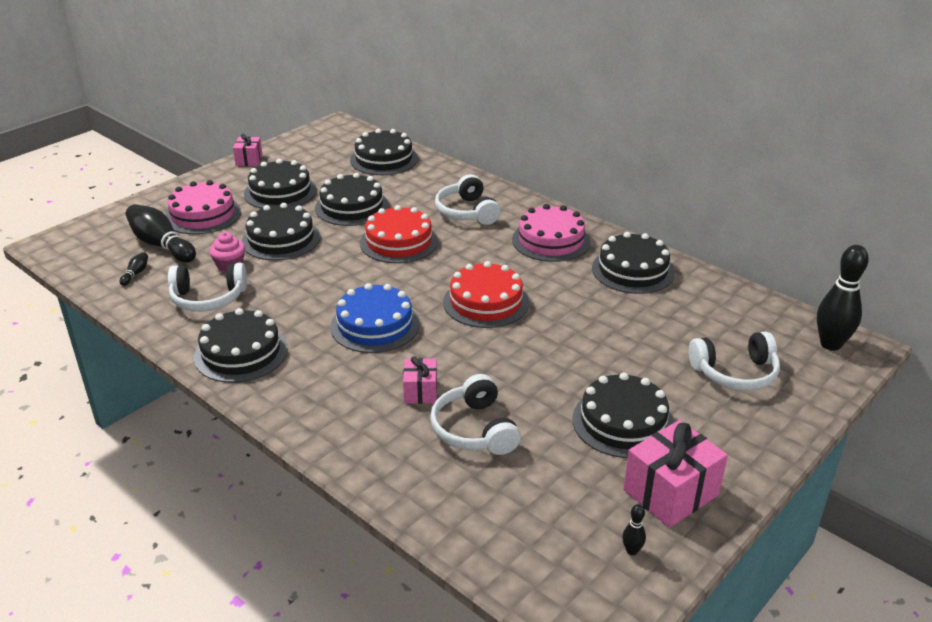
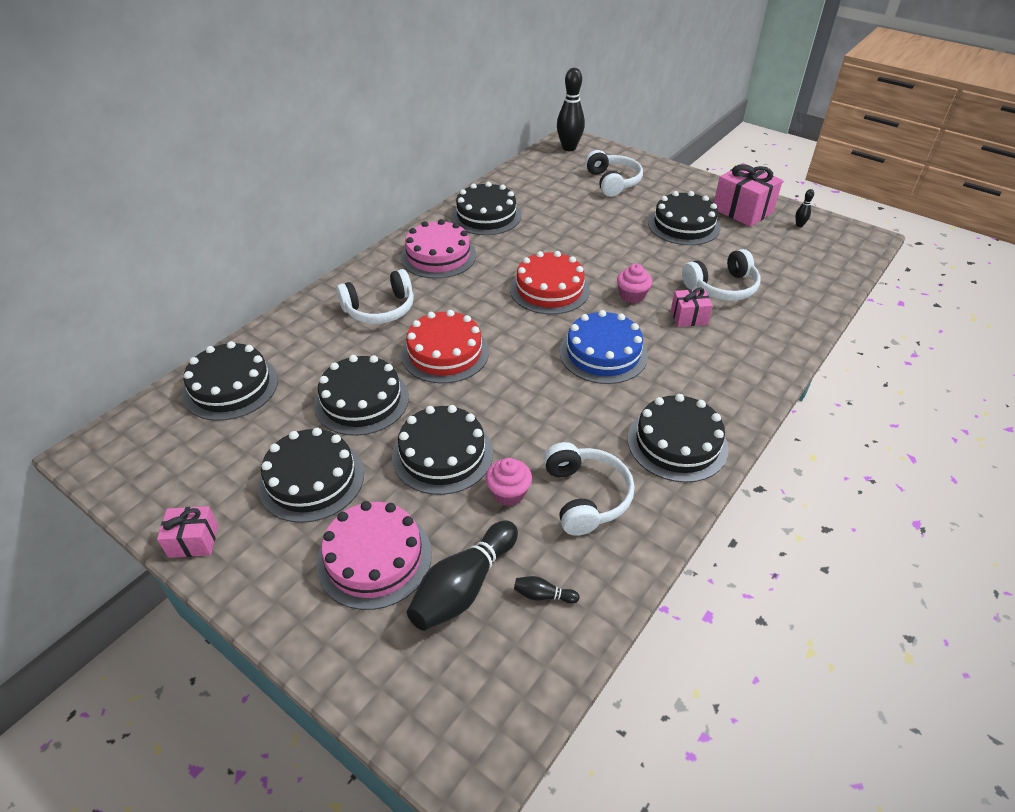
camera: 95 degrees left, 10 degrees up
none -> pink cupcake [617,264,652,303]

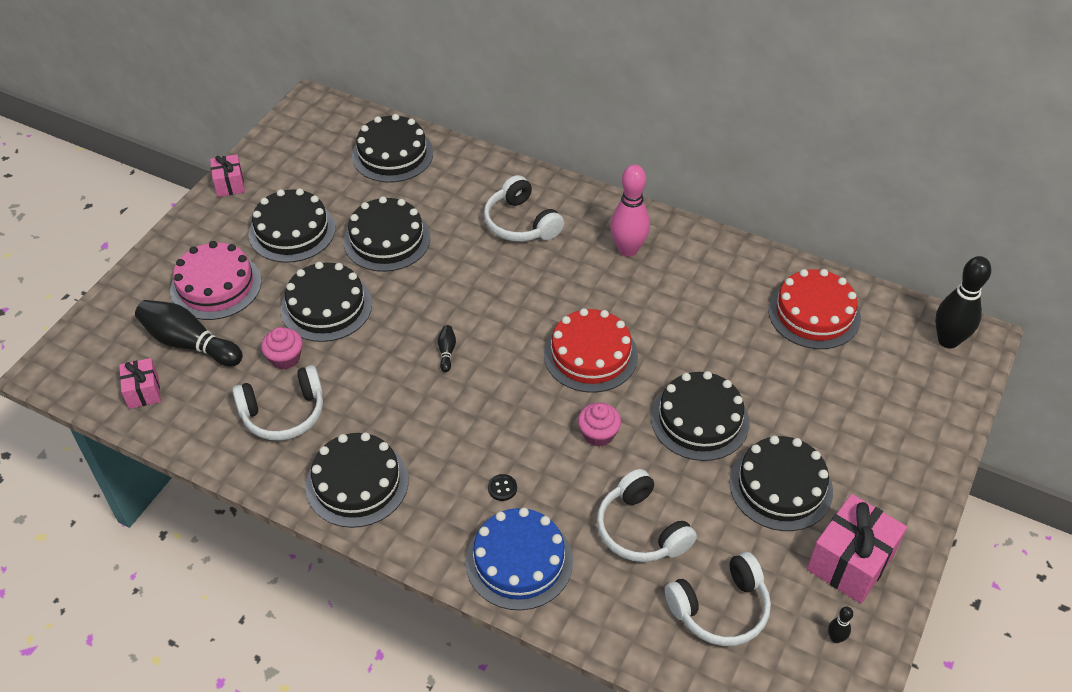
camera: 80 degrees right, 5 degrees up
pink cake [401,219,476,279] -> pink bowling pin [610,165,650,257]
red cake [401,310,489,383] -> red cake moved to [768,269,861,349]
black cake [451,182,522,235] -> black cake moved to [651,371,749,461]
black bowling pin [514,576,580,604] -> black bowling pin moved to [438,325,456,372]
blue cake [560,310,648,384] -> blue cake moved to [466,508,573,610]
white headphones [585,150,643,197] -> white headphones moved to [665,552,771,646]
pink gift [671,288,713,327] -> pink gift moved to [119,358,161,409]
none -> black button [488,474,517,501]

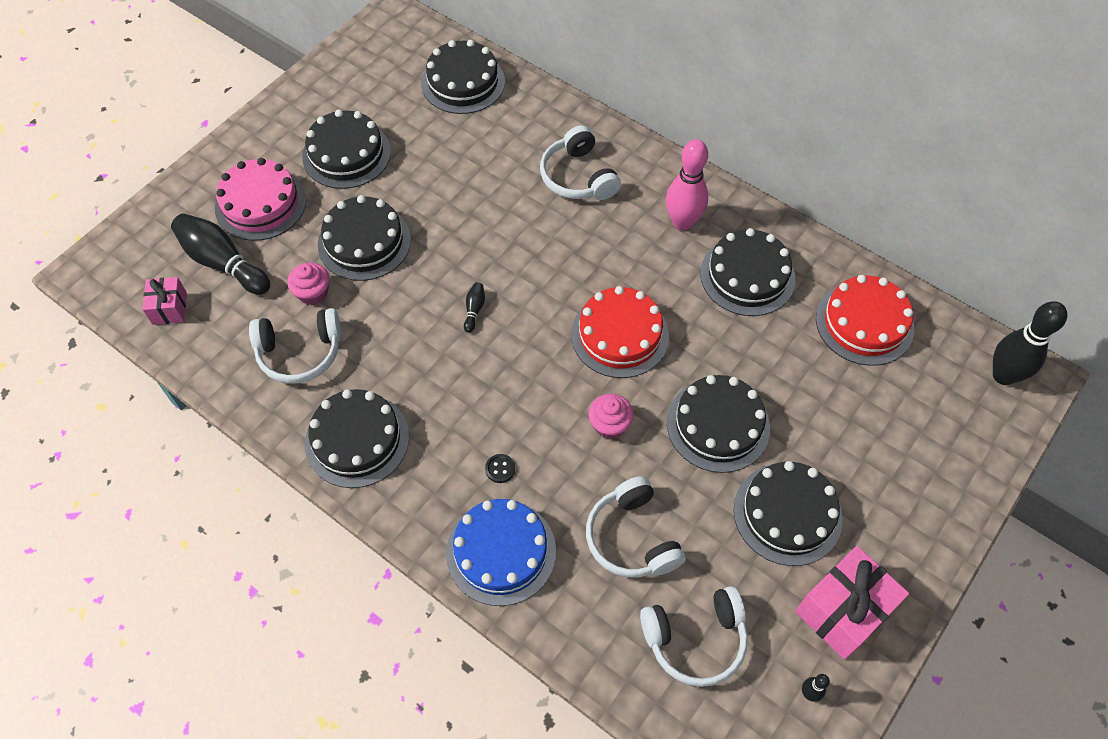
camera: 10 degrees right, 10 degrees up
pink gift [210,154,245,197] -> none
black cake [343,196,431,272] -> black cake moved to [700,228,796,316]

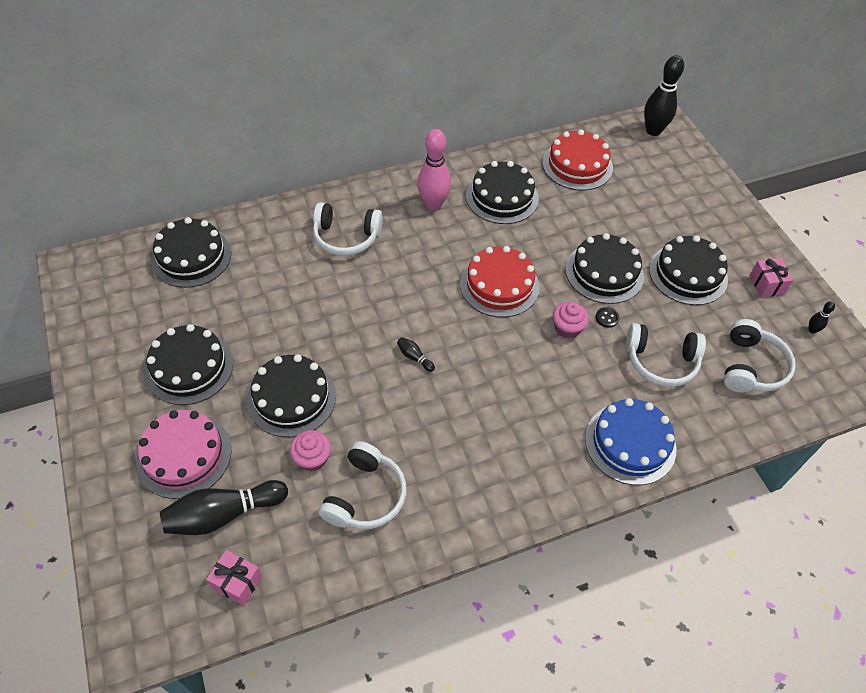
camera: 60 degrees left, 5 degrees down
black cake [305,389,409,488] -> none
black button [485,454,515,483] -> black button moved to [596,307,619,328]
pink gift [795,546,909,660] -> pink gift [749,258,794,298], size x0.57

